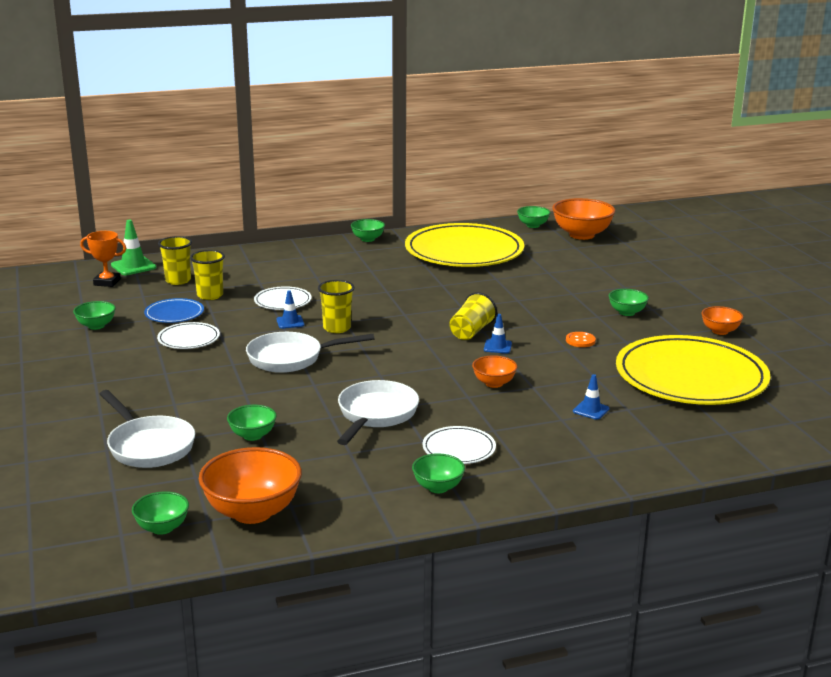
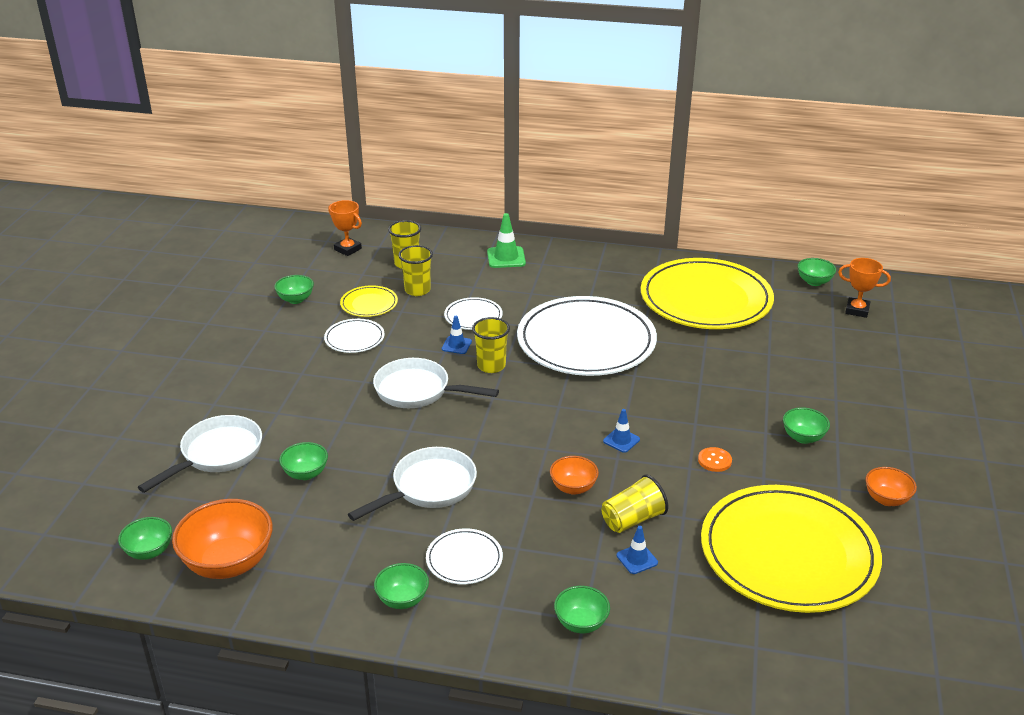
camera: 30 degrees right, 10 degrees up
white pan [100,390,195,468] -> white pan turned 135 degrees counterclockwise [138,415,262,493]
green traffic cone [111,220,156,275] -> green traffic cone moved to [487,213,526,268]
blue plate [144,298,204,323] -> yellow plate [340,285,398,317]
green bowl [351,219,385,242] -> green bowl moved to [554,586,610,633]
yellow cup [449,292,497,340] -> yellow cup moved to [602,475,668,533]
orange bowl [552,198,616,240] -> orange trophy [838,258,891,318]
none -> white plate [517,296,657,376]

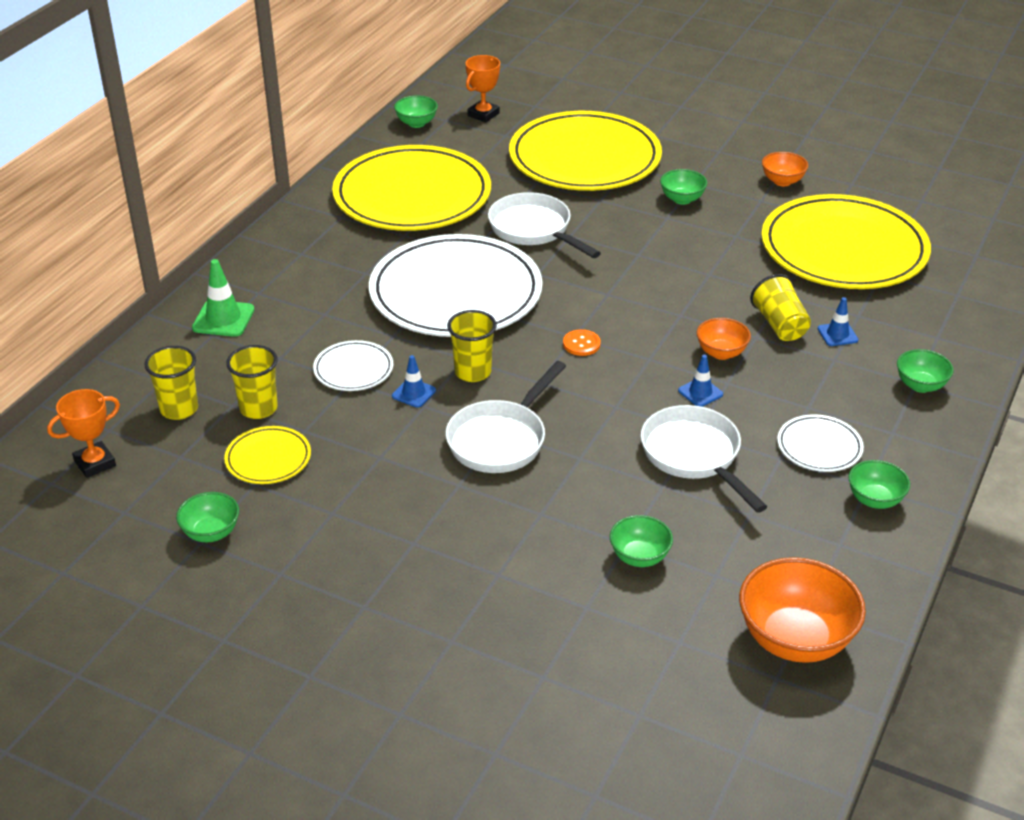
camera: 75 degrees left, 5 degrees up
green bowl [118,517,172,560] -> none
white pan [138,415,262,493] -> white pan moved to [488,192,601,258]
white plate [324,319,385,353] -> none
blue traffic cone [603,409,640,453] -> blue traffic cone moved to [678,355,723,407]
orange button [698,447,732,472] -> orange button moved to [563,329,601,356]
none -> yellow plate [509,111,662,191]

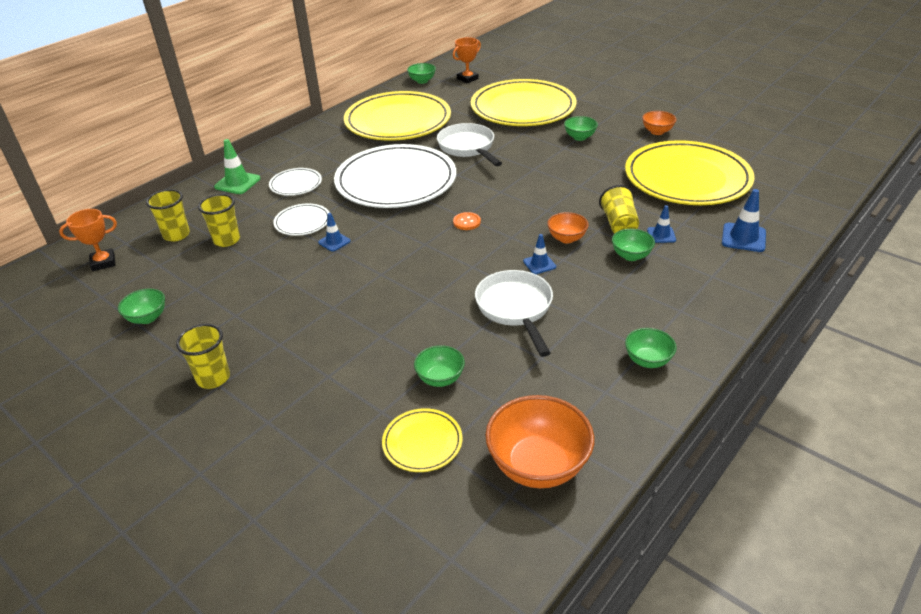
camera: 15 degrees right, 0 degrees up
yellow plate [224,426,311,484] -> yellow plate moved to [382,408,463,472]
white pan [446,361,566,473] -> none
yellow cup [447,310,497,382] -> yellow cup moved to [176,324,230,389]
white plate [777,414,864,472] -> white plate moved to [269,168,322,196]
green bowl [897,349,954,393] -> green bowl moved to [612,229,655,261]
none -> blue traffic cone [722,189,766,252]

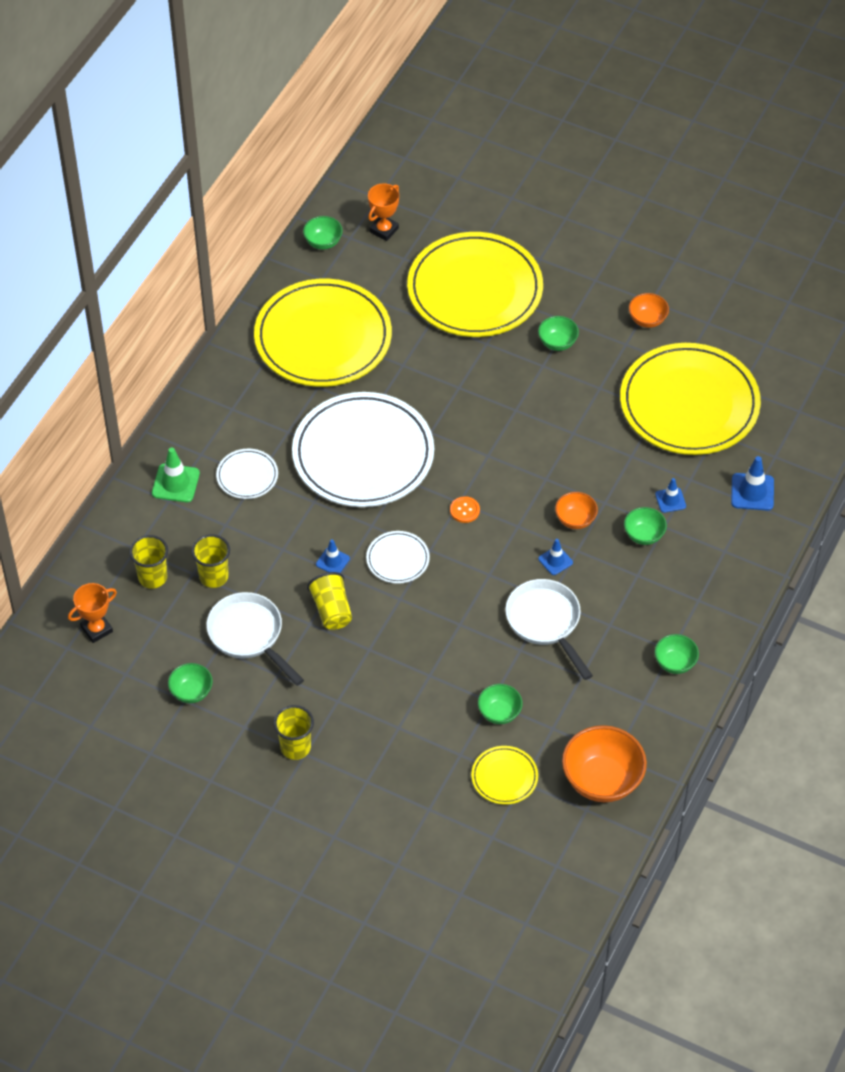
camera: 15 degrees left, 15 degrees up
white plate [273,203,330,236] -> white plate moved to [366,531,430,584]
white pan [437,123,502,166] -> white pan moved to [206,592,304,686]
yellow cup [599,185,639,233] -> yellow cup moved to [307,572,352,630]

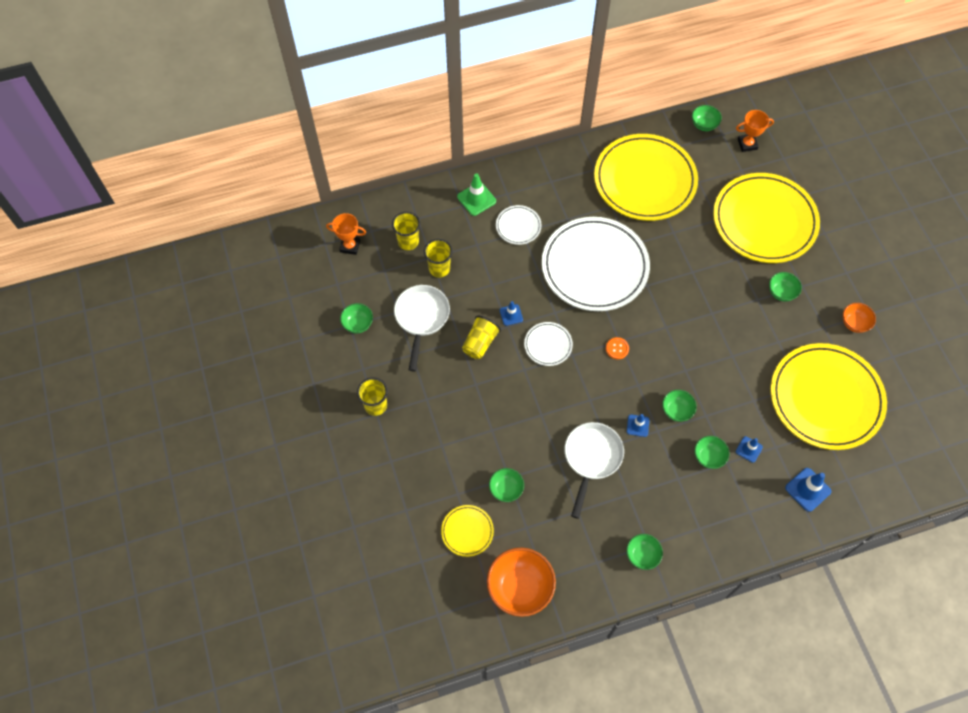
camera: 45 degrees right, 10 degrees up
orange bowl [555,492,598,529] -> green bowl [662,390,697,422]

